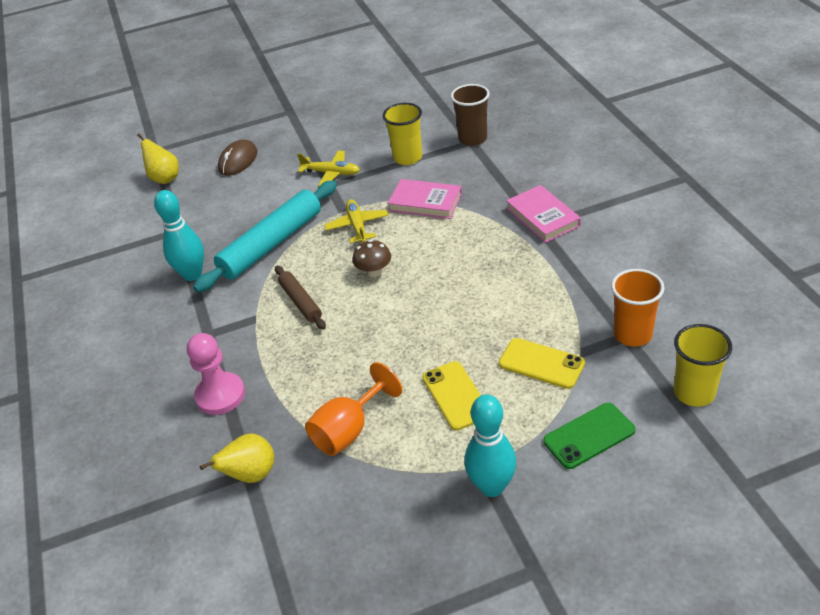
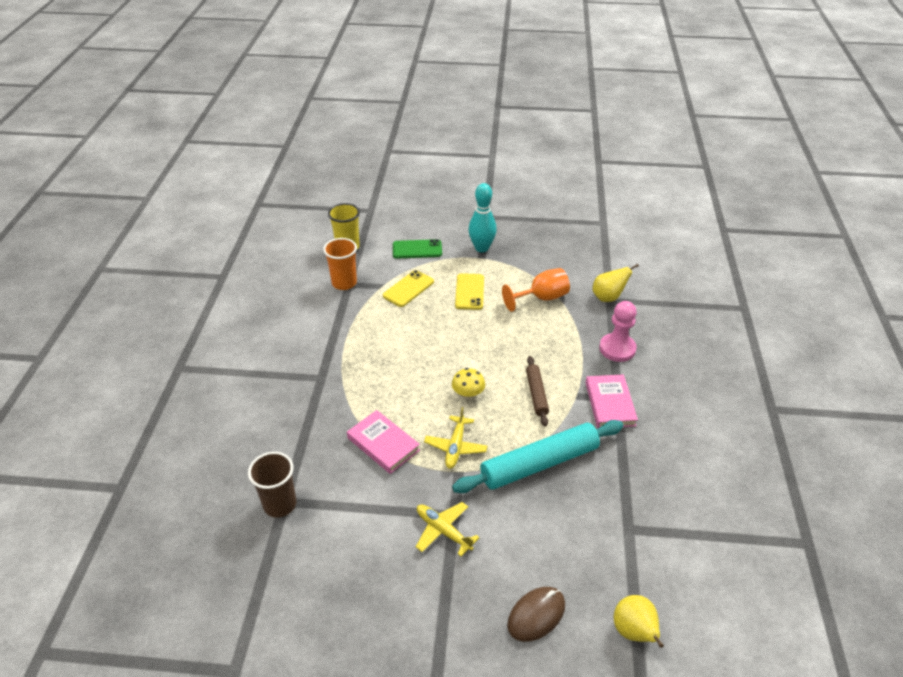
camera: 160 degrees left, 0 degrees up
turquoise bowling pin [154,190,204,281] -> none
brown mushroom [353,240,391,277] -> yellow mushroom [452,368,485,400]
yellow cup [383,103,422,165] -> none
yellow phone [499,338,585,389] -> yellow phone turned 75 degrees clockwise [383,270,434,307]
pink book [506,185,581,243] -> pink book moved to [585,374,638,428]

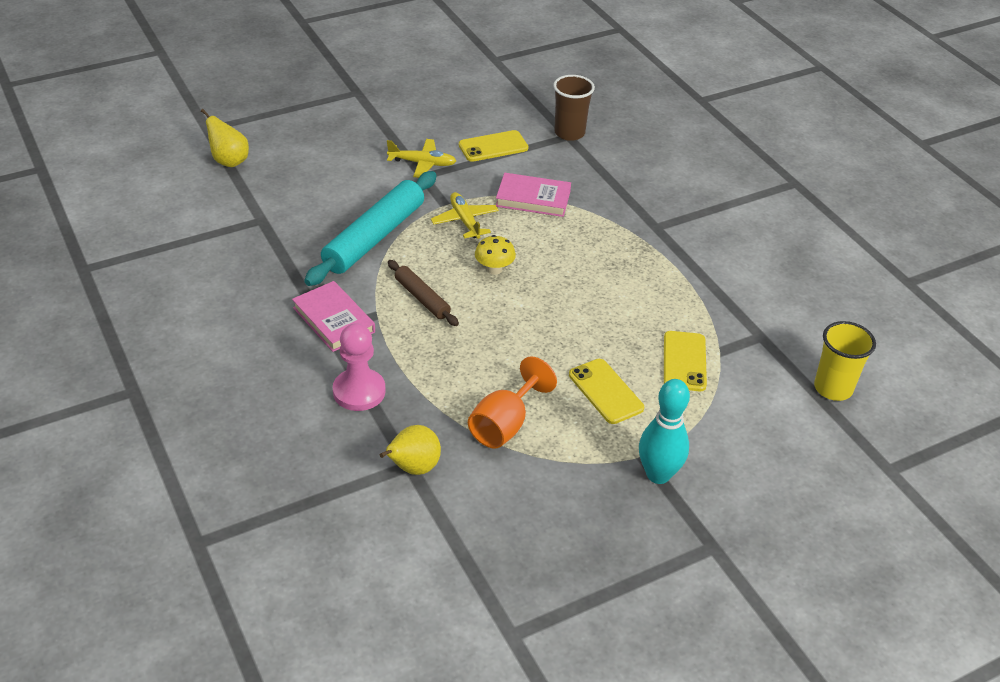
camera: 145 degrees right, 0 degrees up
orange cup [323,238,357,290] -> none
green phone [393,239,442,259] -> none
brown mouse [507,587,565,642] -> none
none -> yellow phone [459,130,528,162]

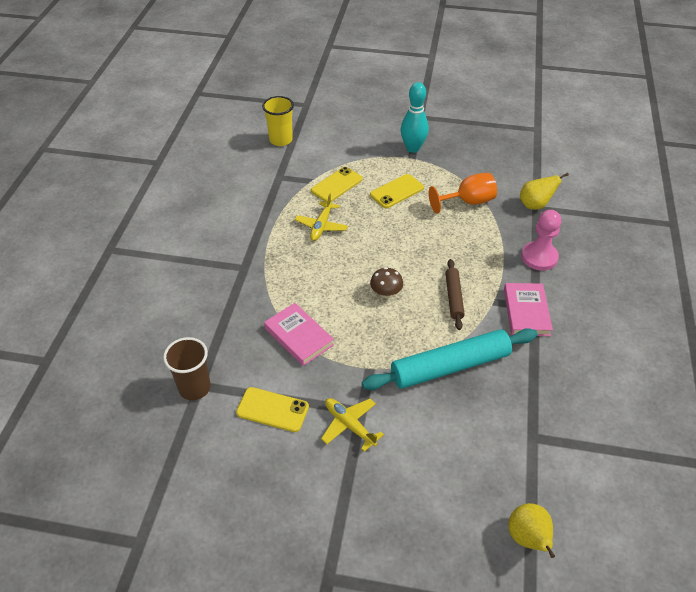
camera: 140 degrees left, 5 degrees up
yellow plane [431,192,499,239] -> yellow plane moved to [295,194,348,241]
yellow mushroom [475,235,516,275] -> brown mushroom [370,267,403,298]
yellow phone [569,359,644,424] -> yellow phone turned 45 degrees clockwise [370,174,424,208]

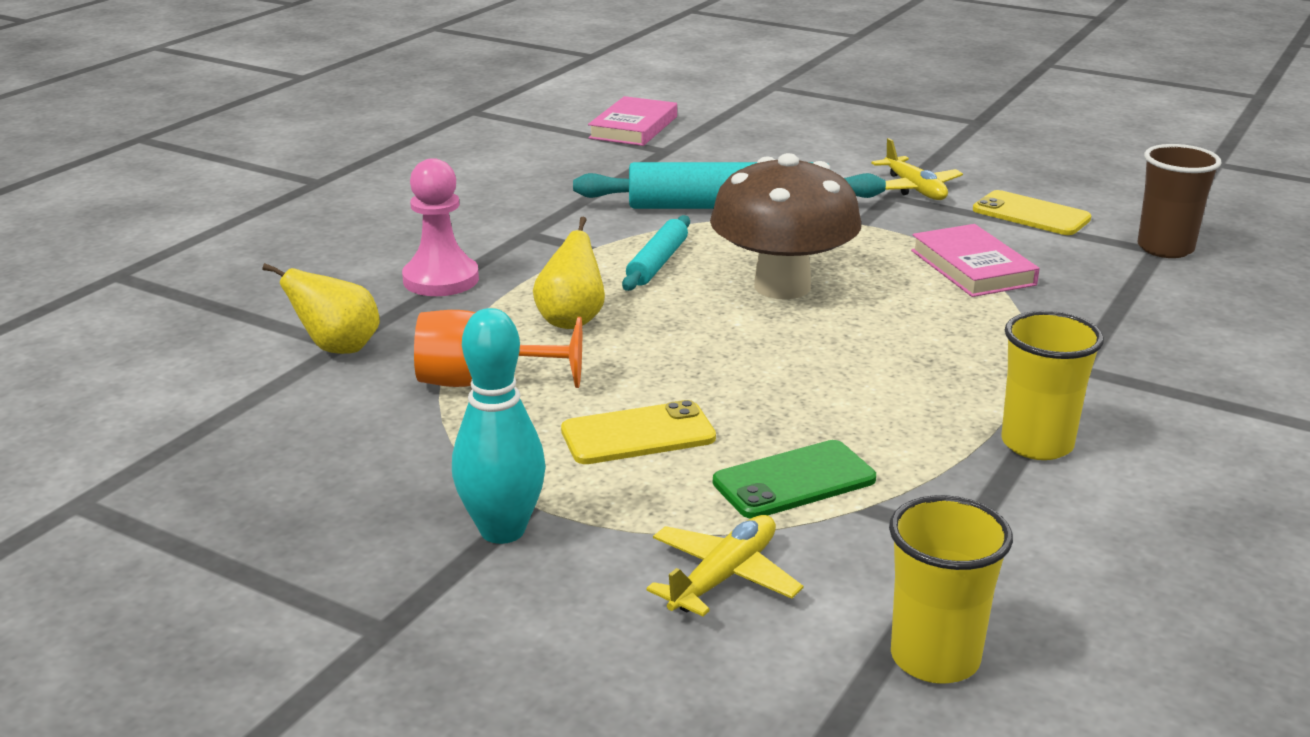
camera: 160 degrees left, 20 degrees down
yellow plane [295,194,348,241] -> yellow plane moved to [646,515,804,617]
yellow phone [311,167,363,202] -> green phone [713,440,876,519]
brown mushroom [370,267,403,298] -> brown mushroom [710,153,861,299], size x2.22
brown rolling pin [445,259,465,330] -> turquoise rolling pin [622,215,690,291]
pink book [504,283,553,336] -> pink book moved to [588,96,677,146]
yellow pear [508,503,555,558] -> yellow pear moved to [533,217,605,329]
none -> yellow cup [1001,311,1104,460]

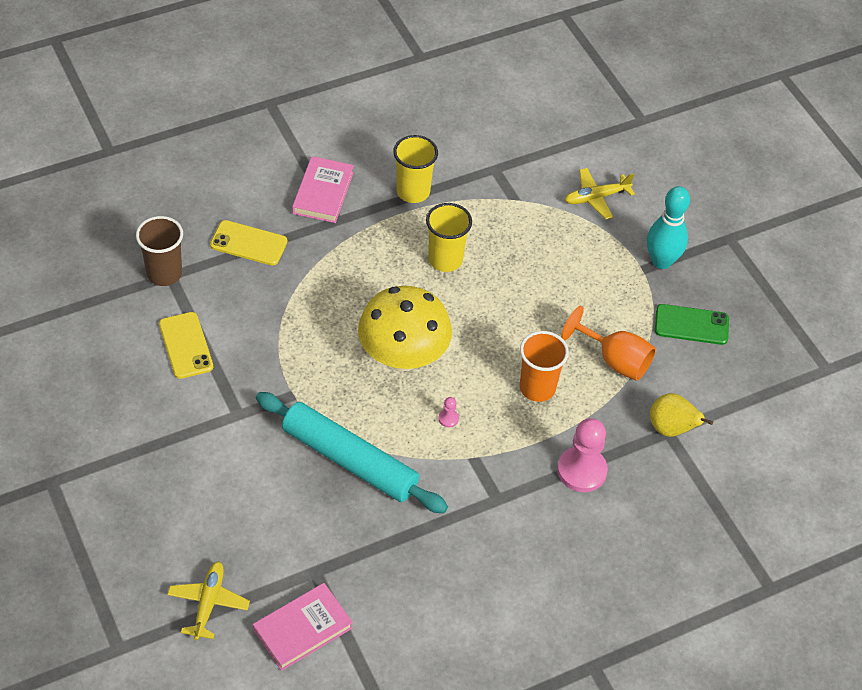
camera: 150 degrees left, 25 degrees up
yellow pear [533,217,605,329] -> orange cup [520,331,569,402]
yellow phone [561,400,716,464] -> yellow phone moved to [210,220,287,266]
turquoise rolling pin [622,215,690,291] -> pink pawn [438,397,459,427]
brown mushroom [710,153,861,299] -> yellow mushroom [358,286,452,371]
green phone [713,440,876,519] -> green phone moved to [655,304,729,345]
yellow plane [871,138,963,200] -> yellow plane moved to [167,562,250,640]
yellow cup [889,495,1013,684] -> yellow cup moved to [426,203,472,272]
pink book [911,224,1039,297] -> pink book moved to [292,156,354,223]

